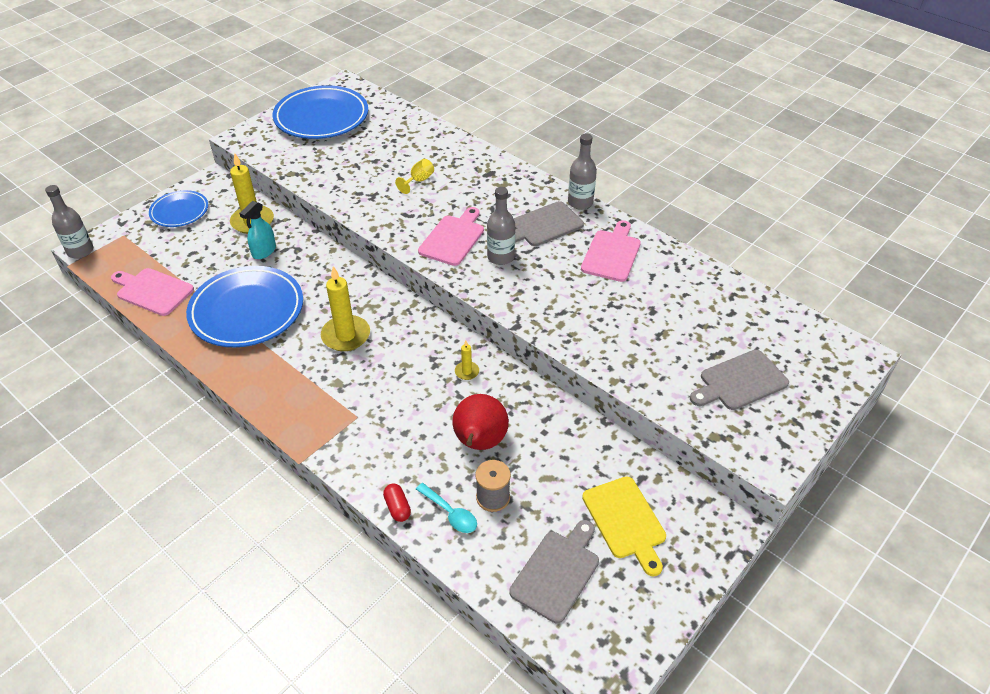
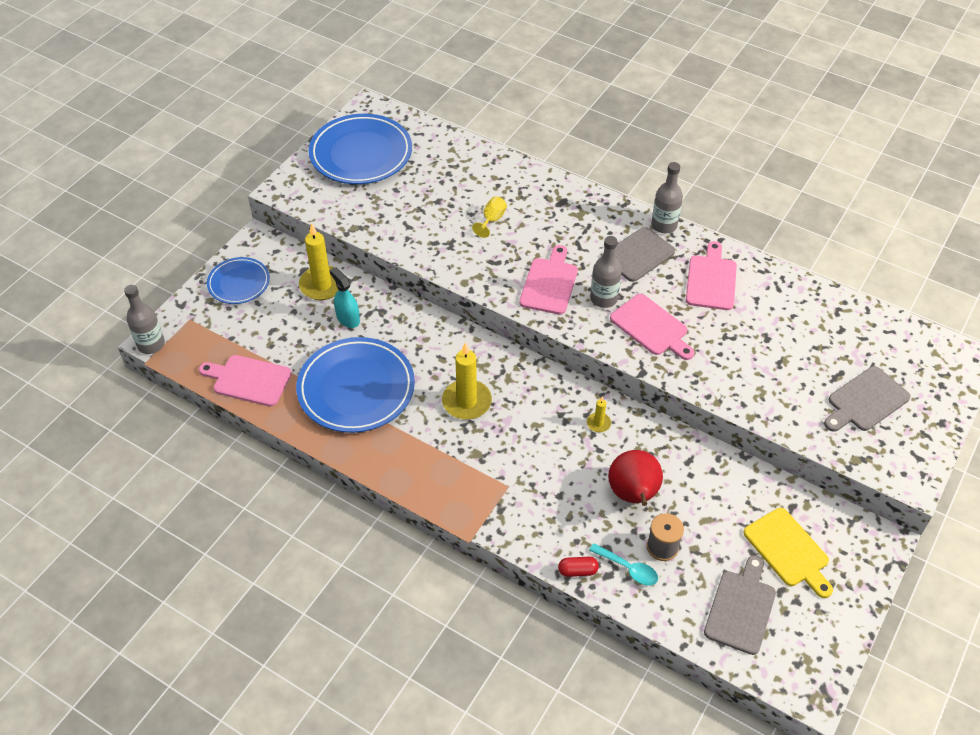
camera: 10 degrees left, 5 degrees up
turquoise spray bottle [239,201,276,259] -> turquoise spray bottle turned 120 degrees clockwise [329,267,360,328]
red capsule [383,484,411,522] -> red capsule turned 60 degrees counterclockwise [558,557,599,577]
none -> pink cutting board [610,294,695,360]

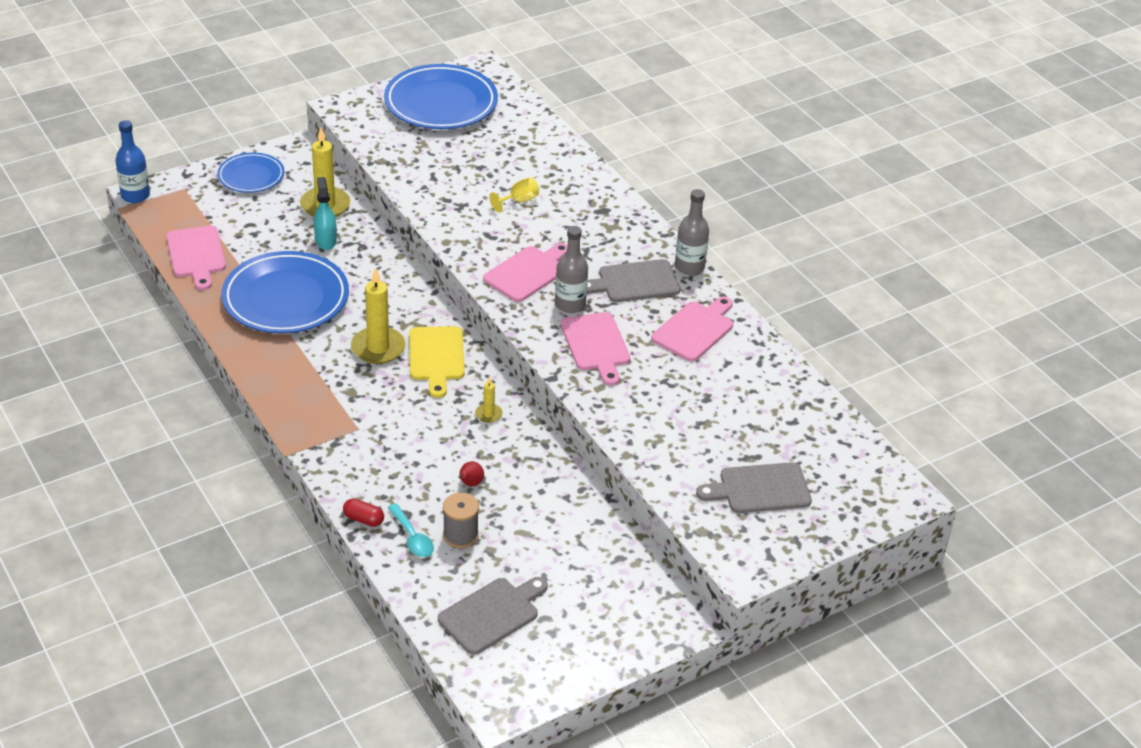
camera: 25 degrees right, 10 degrees down
grey bottle [124,285,165,354] -> blue bottle [115,120,150,203]
pink cutting board [199,355,292,407] -> pink cutting board turned 150 degrees counterclockwise [166,225,226,290]
red pear [608,450,663,506] -> red pear [459,461,484,486], size x0.42
yellow cutting board [744,508,833,598] -> yellow cutting board moved to [409,326,465,398]

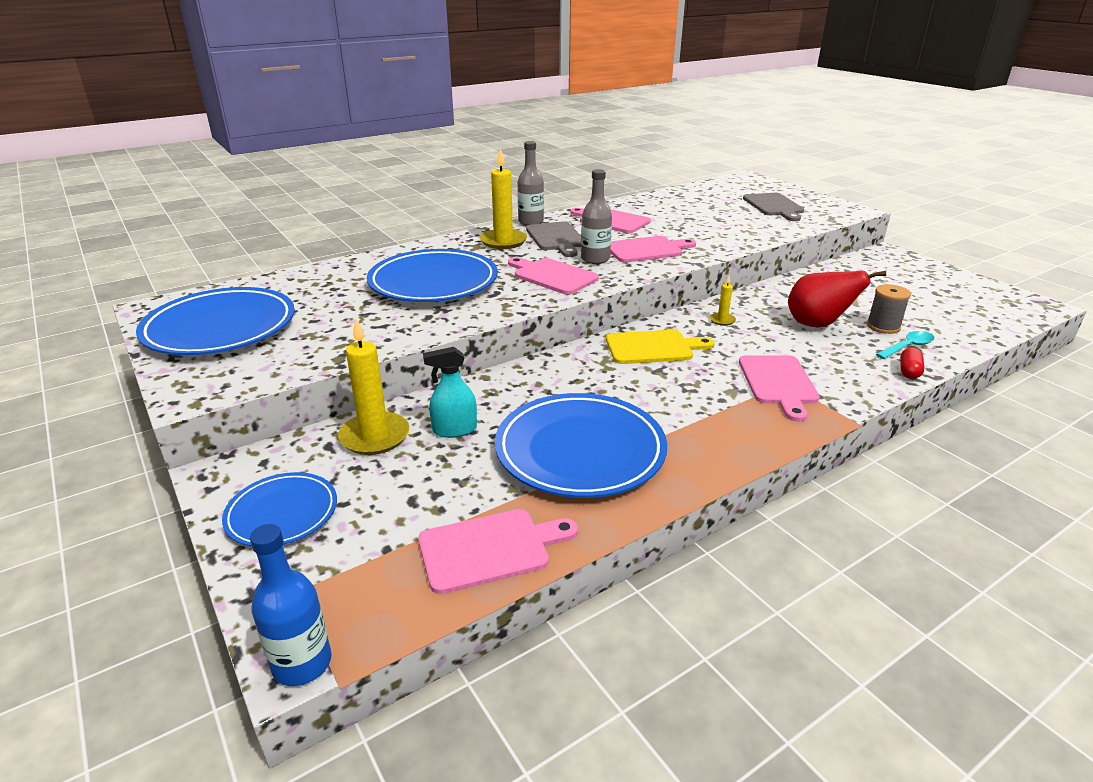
camera: 90 degrees left, 10 degrees down
yellow candle [351,267,406,364] -> yellow candle moved to [479,149,527,249]
grey cutting board [438,577,548,655] -> none
red pear [459,461,484,486] -> red pear [788,271,886,327], size x2.38
yellow goblet [489,177,539,213] -> blue plate [367,249,498,302]
none -> pink cutting board [739,355,820,422]

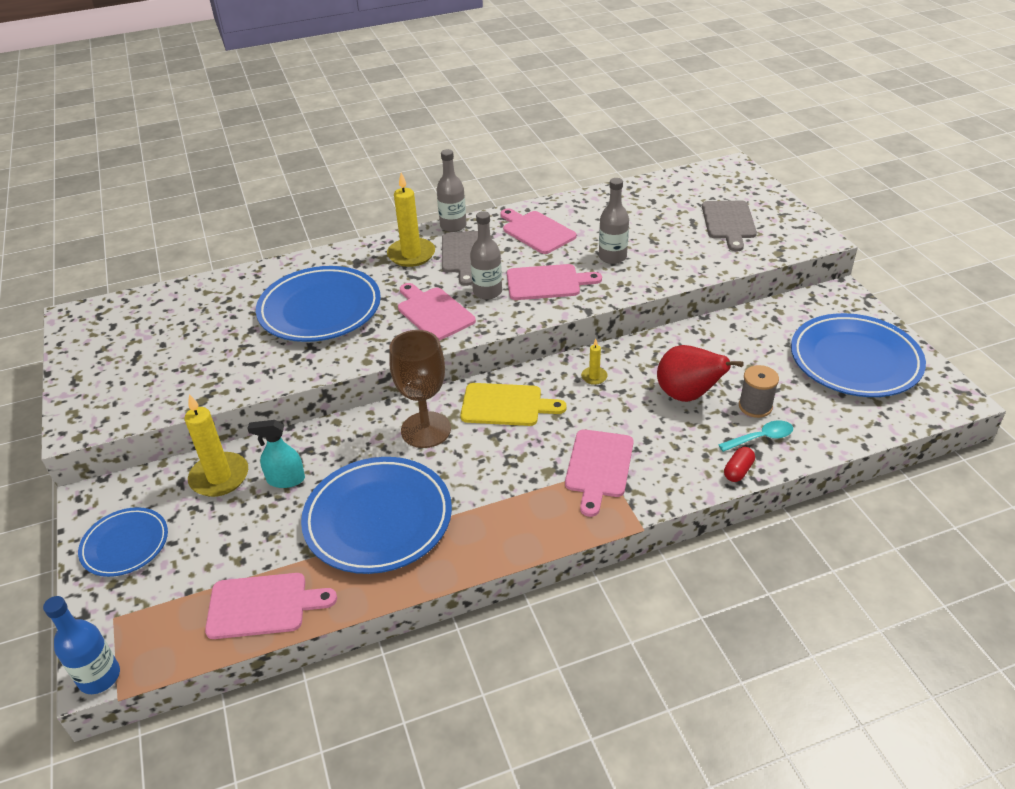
camera: 15 degrees right, 10 degrees up
blue plate [136,287,295,355] -> blue plate moved to [791,313,926,397]
none -> brown goblet [389,330,451,448]
none -> grey bottle [599,178,629,264]

